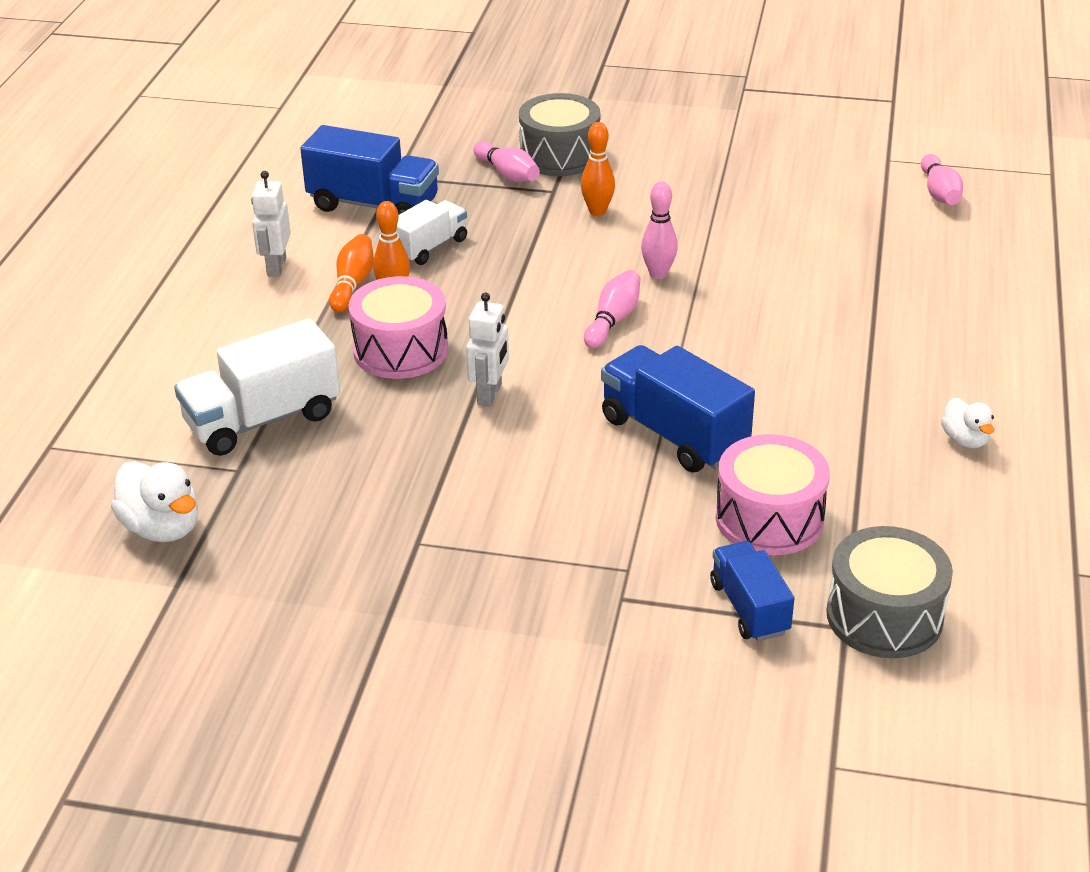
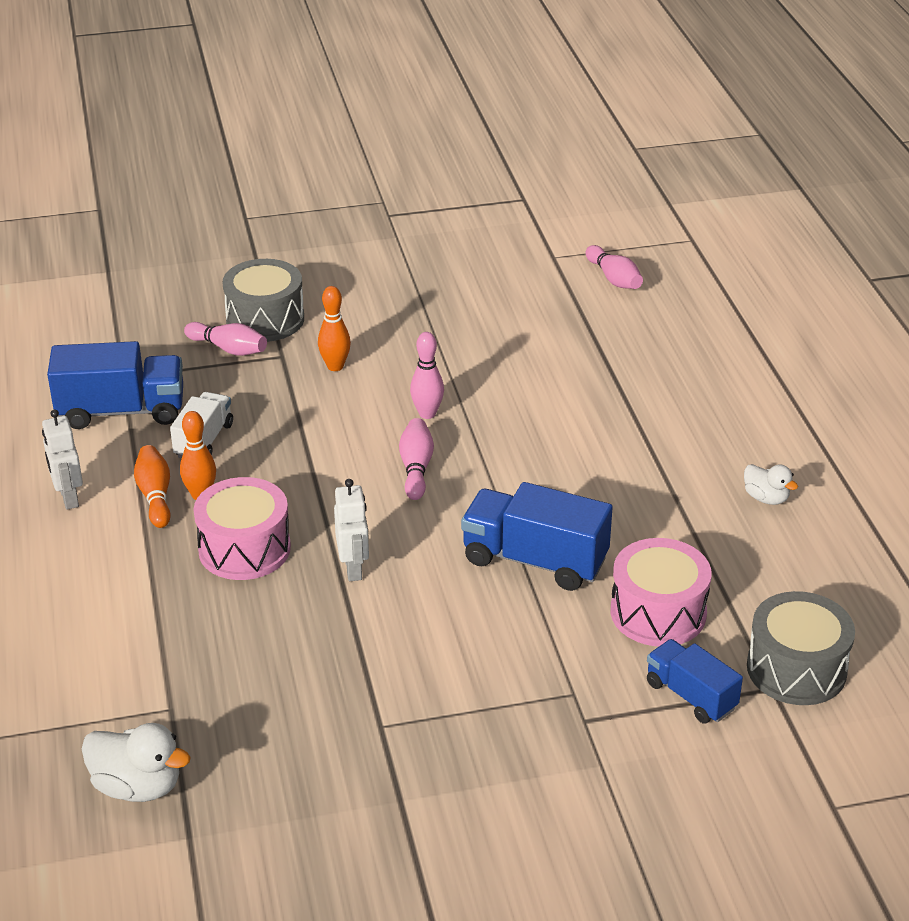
camera: 25 degrees left, 0 degrees up
white truck [174,318,340,456] -> none

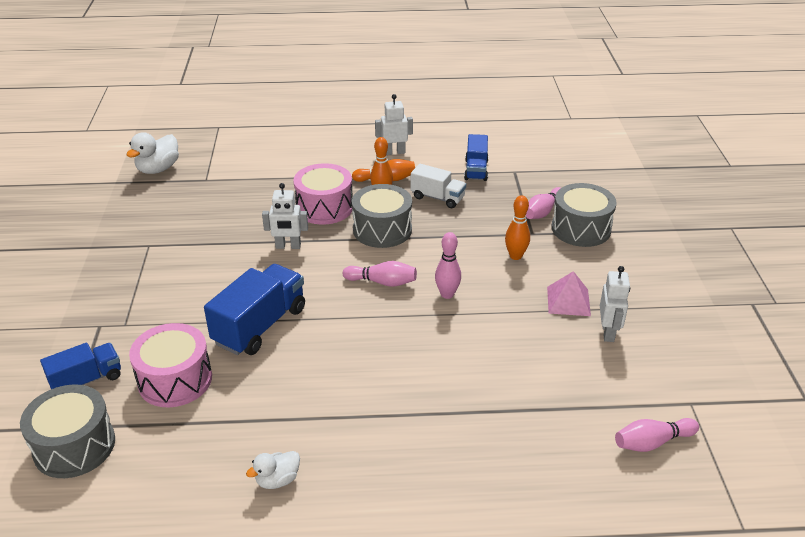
camera: 100 degrees right, 0 degrees up
blue truck [47,341,183,429] -> blue truck [464,134,488,181], size x0.62
none -> grey drum [352,184,412,248]
none -> pink pyramid [547,271,591,316]
none -> white robot [600,266,630,342]

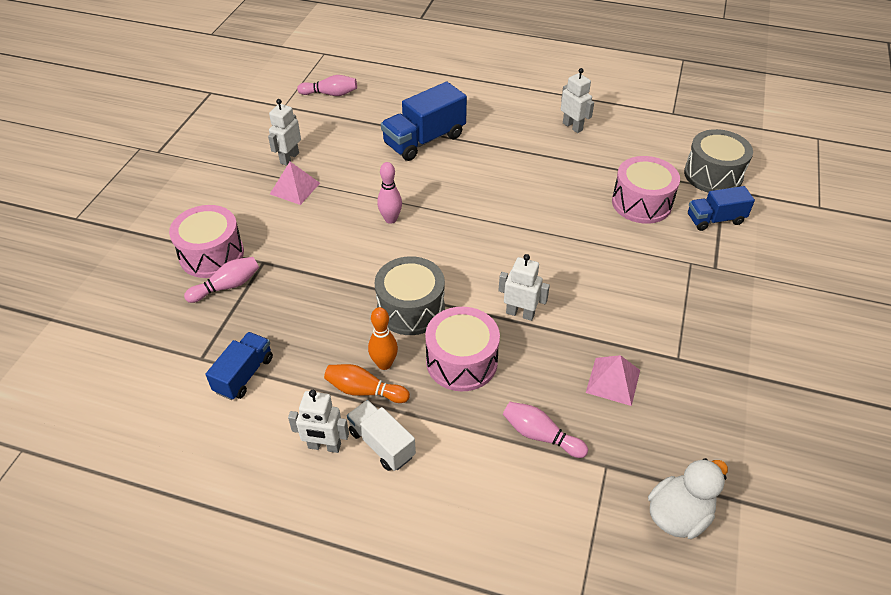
camera: 160 degrees left, 10 degrees up
blue truck [204,264,305,355] -> blue truck moved to [381,82,467,161]
white duck [246,451,300,489] -> white robot [561,68,594,133]
pink bowling pin [343,261,417,287] -> pink bowling pin moved to [503,402,588,458]
white truck [411,164,466,208] -> white truck moved to [347,400,416,471]
orange bowling pin [505,195,530,260] -> none
grey drum [551,183,617,247] -> pink drum [169,205,244,278]
none -> pink pyramid [586,355,640,406]

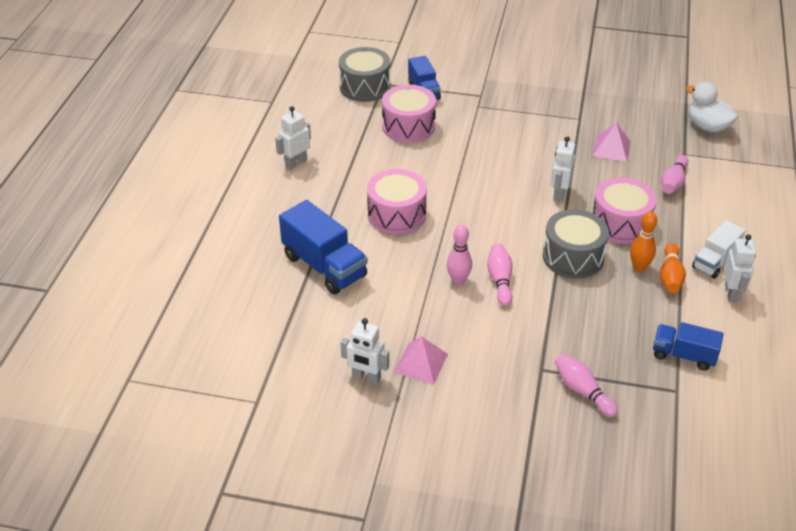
camera: 95 degrees left, 5 degrees down
pink drum [169,205,244,278] -> pink drum moved to [367,169,427,234]
pink bowling pin [297,75,357,96] -> pink bowling pin moved to [487,244,513,306]

